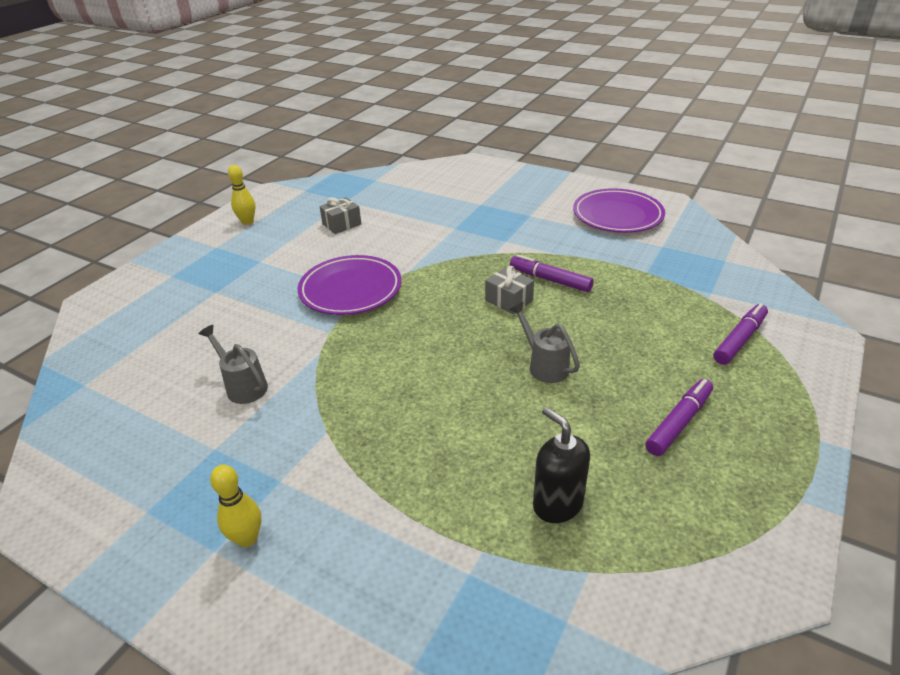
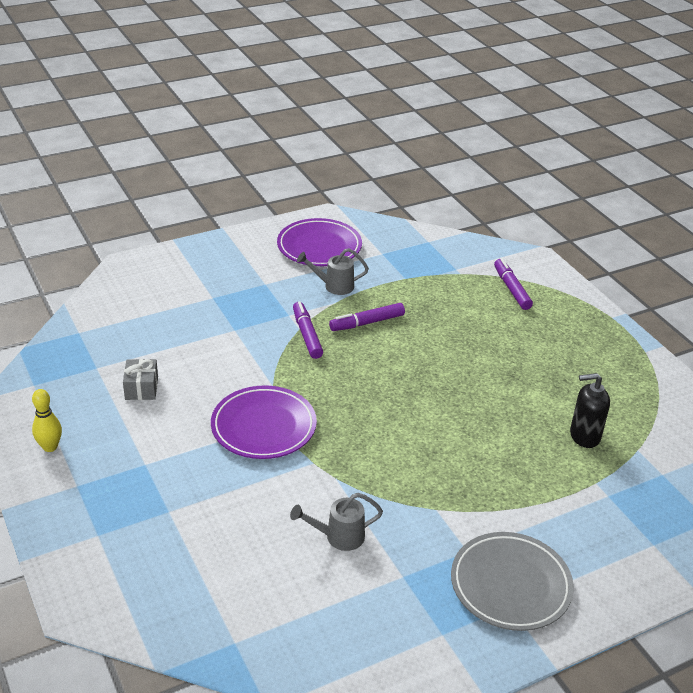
camera: 60 degrees left, 0 degrees up
yellow bowling pin [210,465,261,547] -> grey plate [451,532,574,631]
grey gift [485,266,534,314] -> none
grey watering can [509,302,580,383] -> grey watering can moved to [297,248,369,295]
purple marker [645,379,713,456] -> purple marker moved to [293,302,323,359]

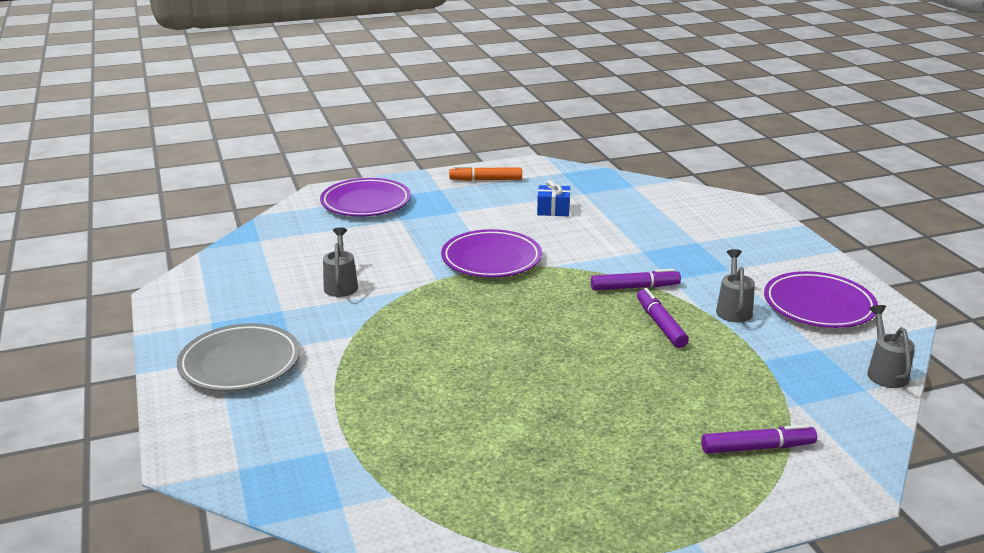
camera: 100 degrees right, 10 degrees down
yellow bowling pin [32,389,62,452] -> orange marker [449,166,522,181]
grey gift [123,359,158,400] -> blue gift [537,180,570,216]
black soap dispenser [570,373,610,448] -> none
none -> purple plate [320,178,411,217]
none -> grey watering can [867,305,915,388]

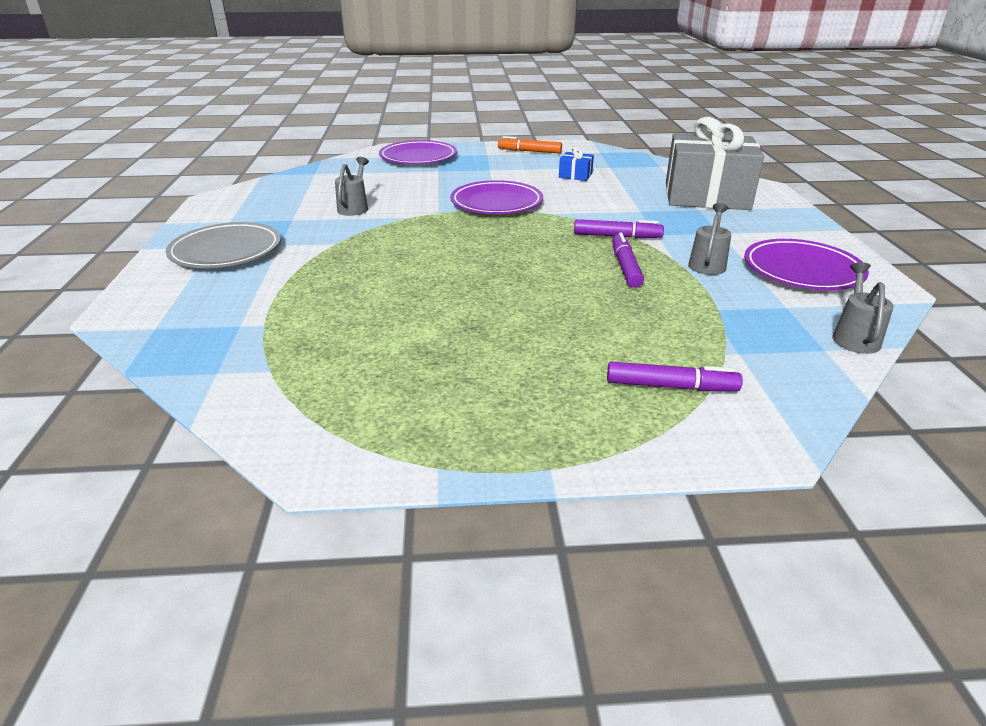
camera: 15 degrees right, 5 degrees up
none -> grey gift [666,117,764,210]

